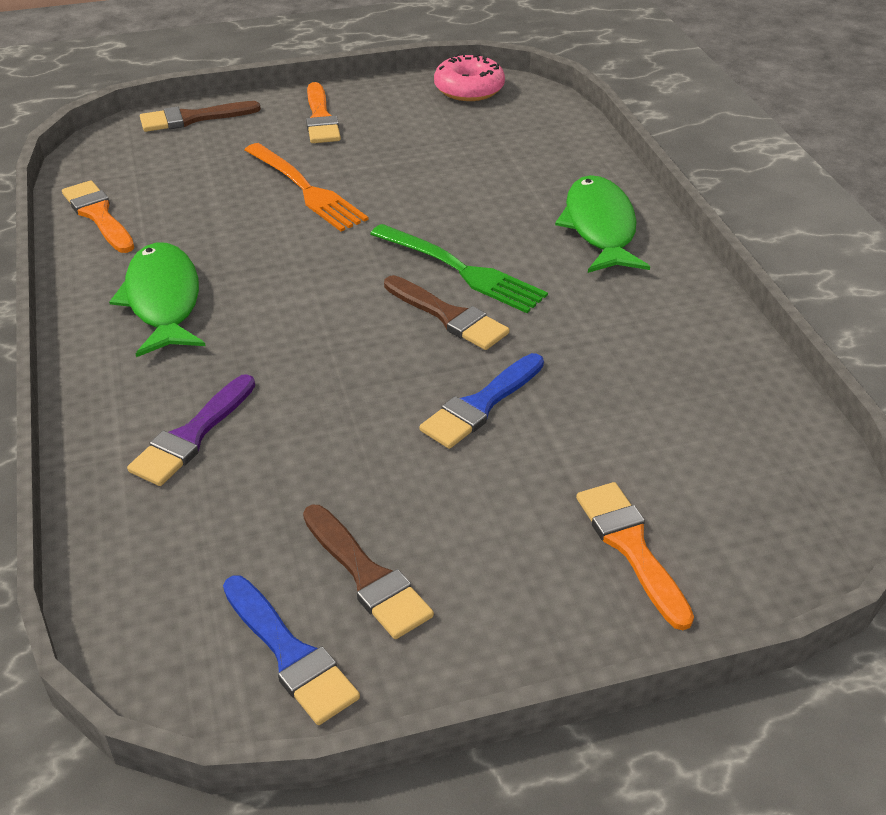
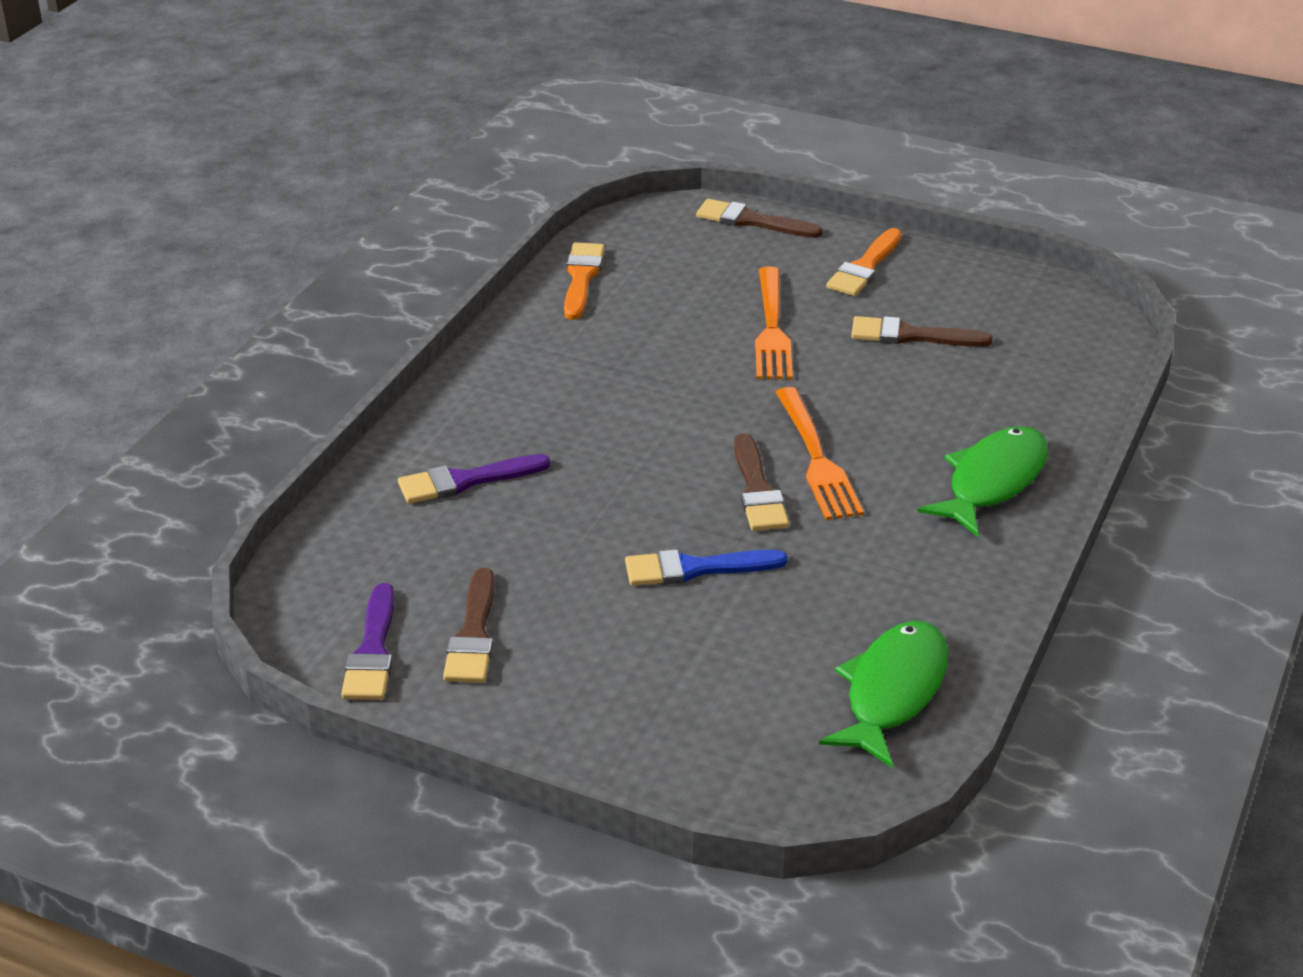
camera: 40 degrees right, 5 degrees down
green fish [109,242,206,357] -> green fish moved to [819,620,948,768]
blue brush [223,576,360,725] -> purple brush [341,583,395,700]
green fork [370,224,548,313] -> orange fork [775,387,864,520]
pink donut [434,53,505,101] -> none
orange brush [576,482,694,630] -> none
none -> brown brush [851,316,992,347]

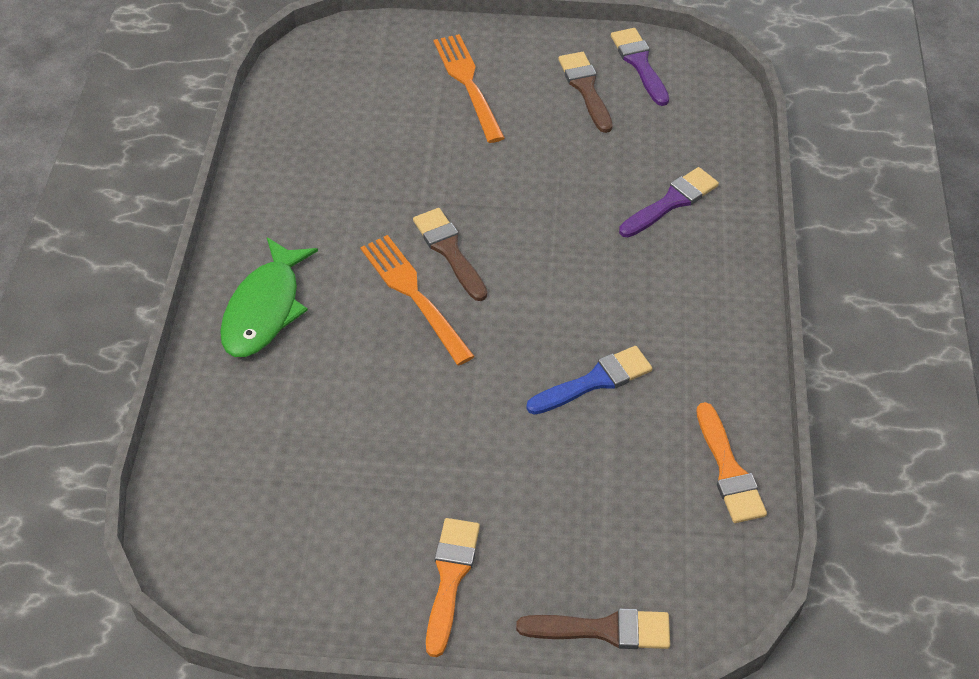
camera: 160 degrees right, 15 degrees up
blue brush [625,549,788,586] -> blue brush moved to [526,346,653,415]
orange fork [755,267,793,379] -> orange fork moved to [433,34,505,143]
green fish [819,620,948,768] -> none
brown brush [851,316,992,347] -> none

